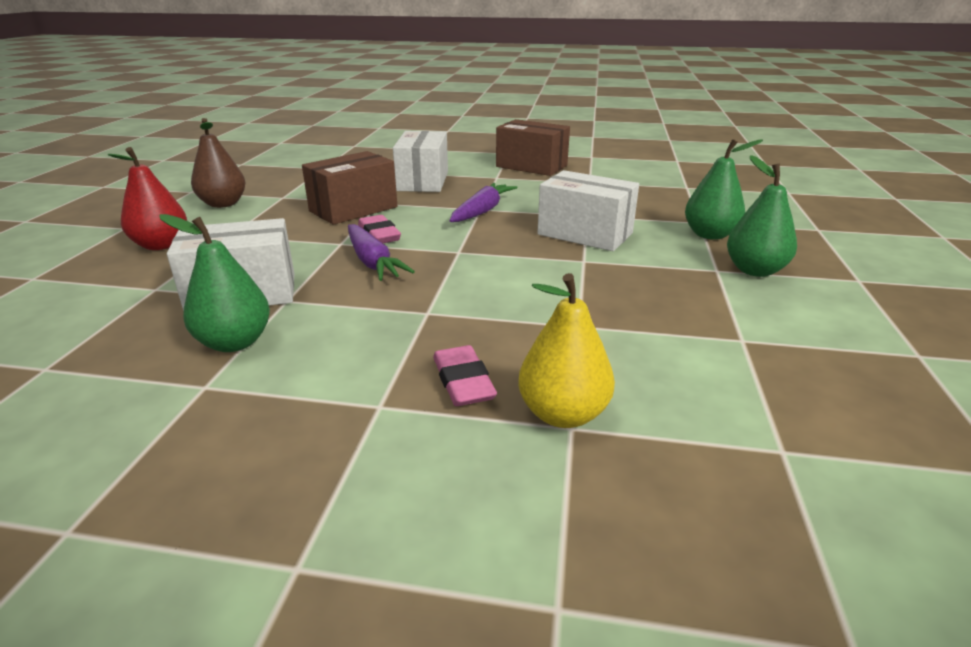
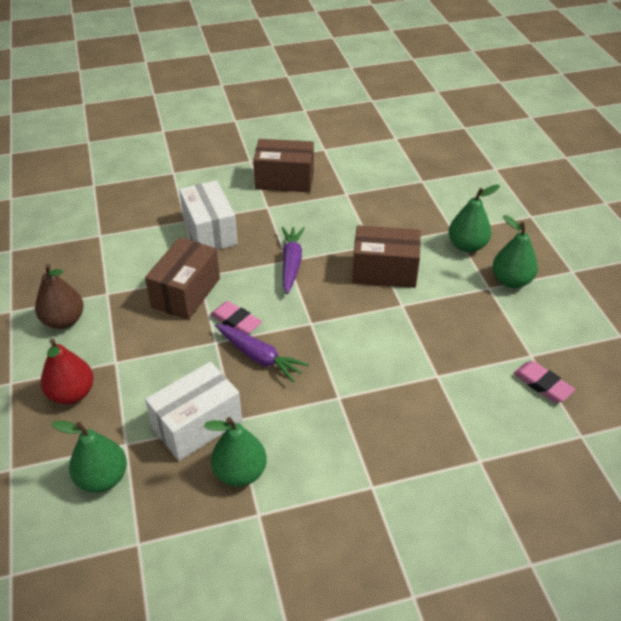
camera: 25 degrees left, 15 degrees up
pink eraser [433,345,497,406] -> pink eraser moved to [513,361,575,403]
yellow pear [518,273,615,428] -> none
white box [537,170,639,251] -> brown box [352,225,421,288]
none -> green pear [52,421,127,493]

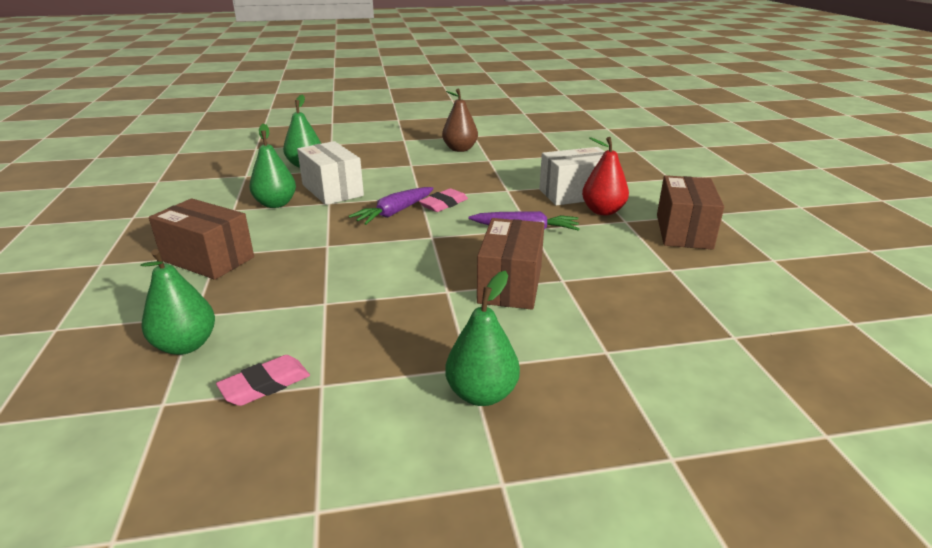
camera: 95 degrees right, 15 degrees down
red pear [41,339,94,404] -> red pear moved to [582,137,629,215]
brown box [145,237,220,320] -> brown box moved to [149,198,254,280]
green pear [449,184,500,252] -> green pear moved to [140,249,215,355]

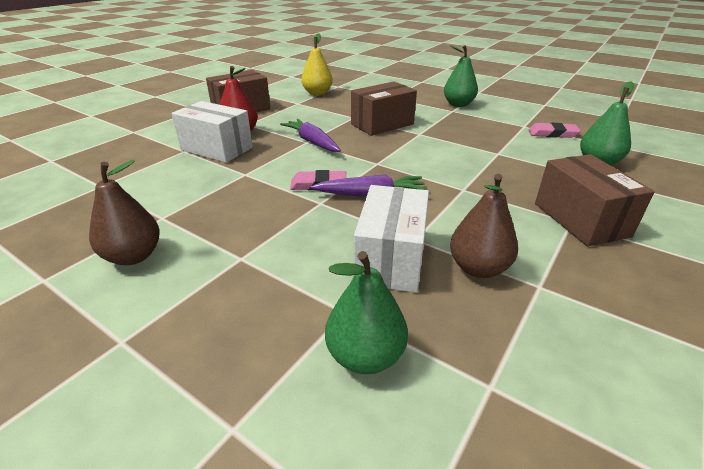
camera: 135 degrees left, 5 degrees up
green pear [249,124,296,208] -> brown pear [450,174,518,278]
none -> yellow pear [301,33,333,96]

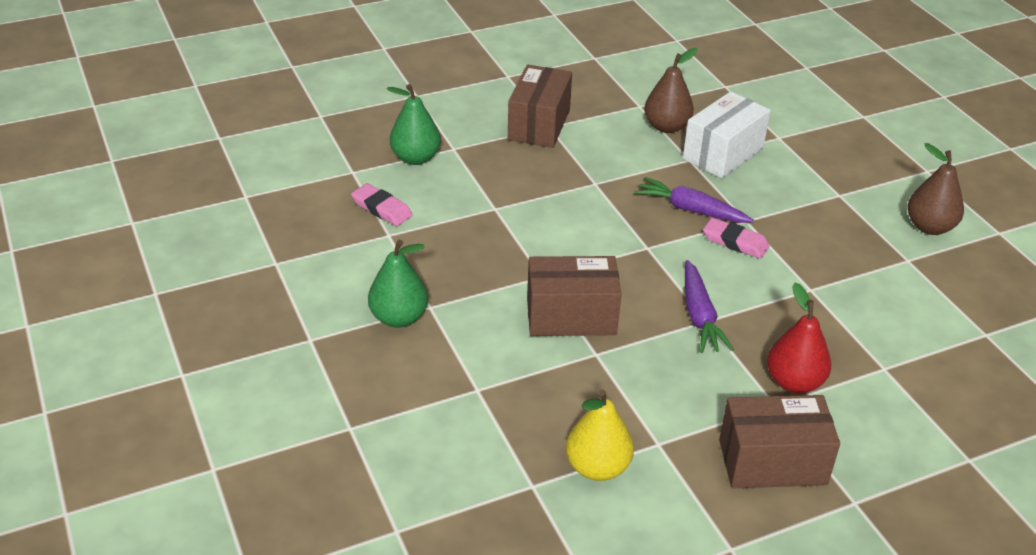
camera: 150 degrees left, 5 degrees up
white box [171,101,253,163] -> none
green pear [325,251,408,374] -> none

